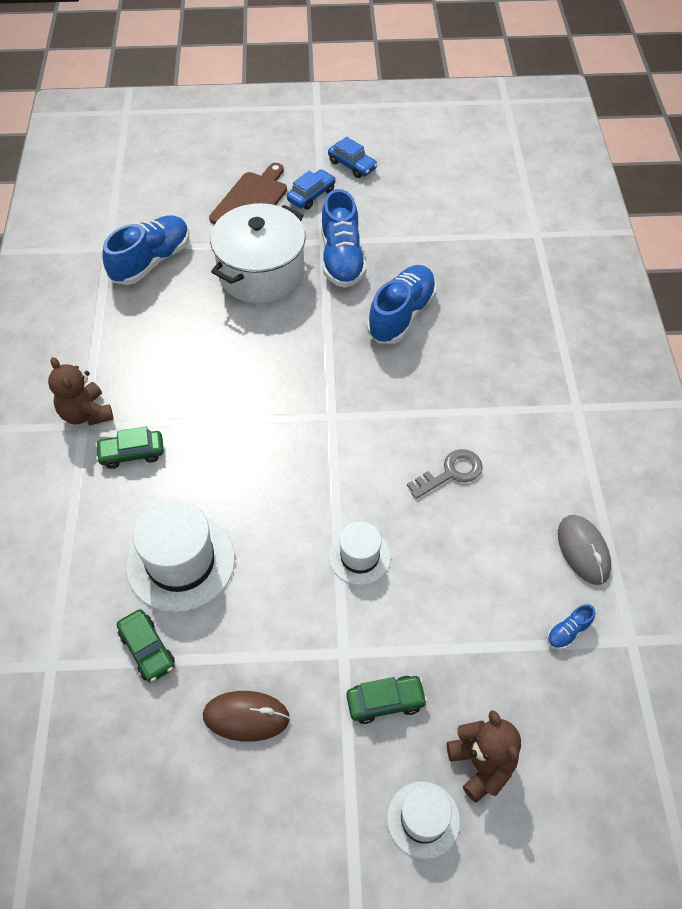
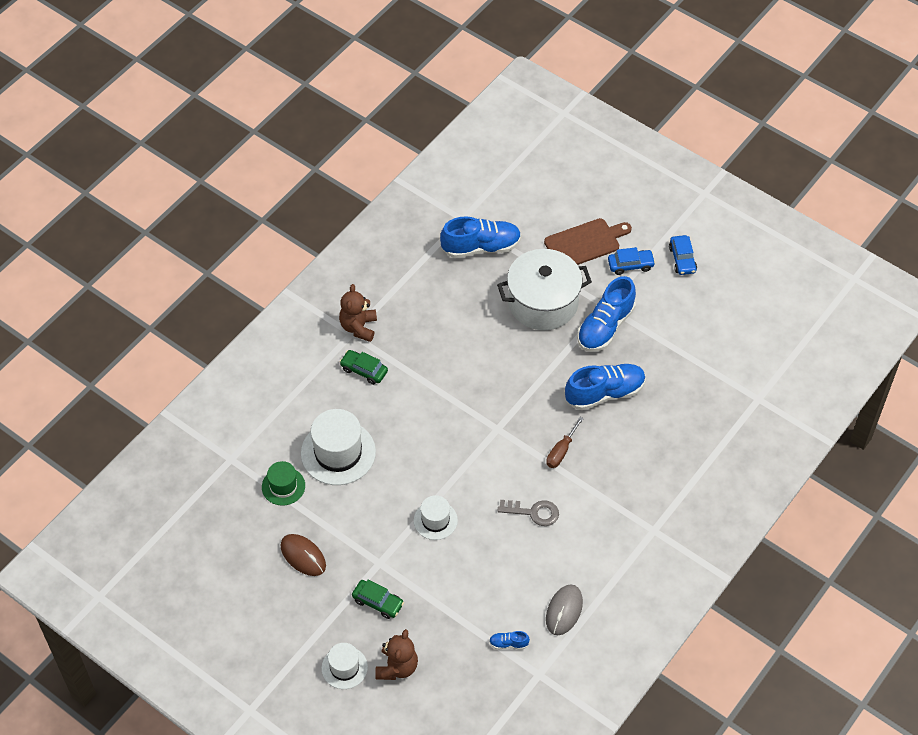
camera: 40 degrees right, 0 degrees up
green car [117,609,175,682] -> green hat [262,461,305,506]
none -> brown screwdriver [546,417,584,468]

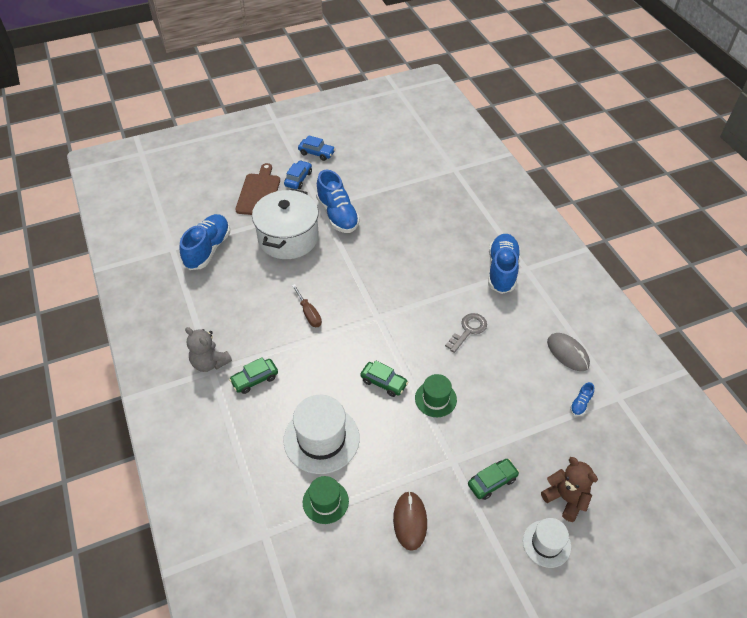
camera: 60 degrees left, 5 degrees down
brown mouse [280,534,326,576] -> brown mouse turned 75 degrees counterclockwise [393,491,427,551]
brown teddy bear [339,284,377,342] -> grey teddy bear [185,327,232,372]
white hat [414,495,458,540] -> green hat [415,374,457,417]
brown screwdriver [546,417,584,468] -> brown screwdriver moved to [292,284,322,327]
blue shoe [565,364,646,410] -> blue shoe moved to [488,234,520,294]
none -> green car [360,360,408,397]

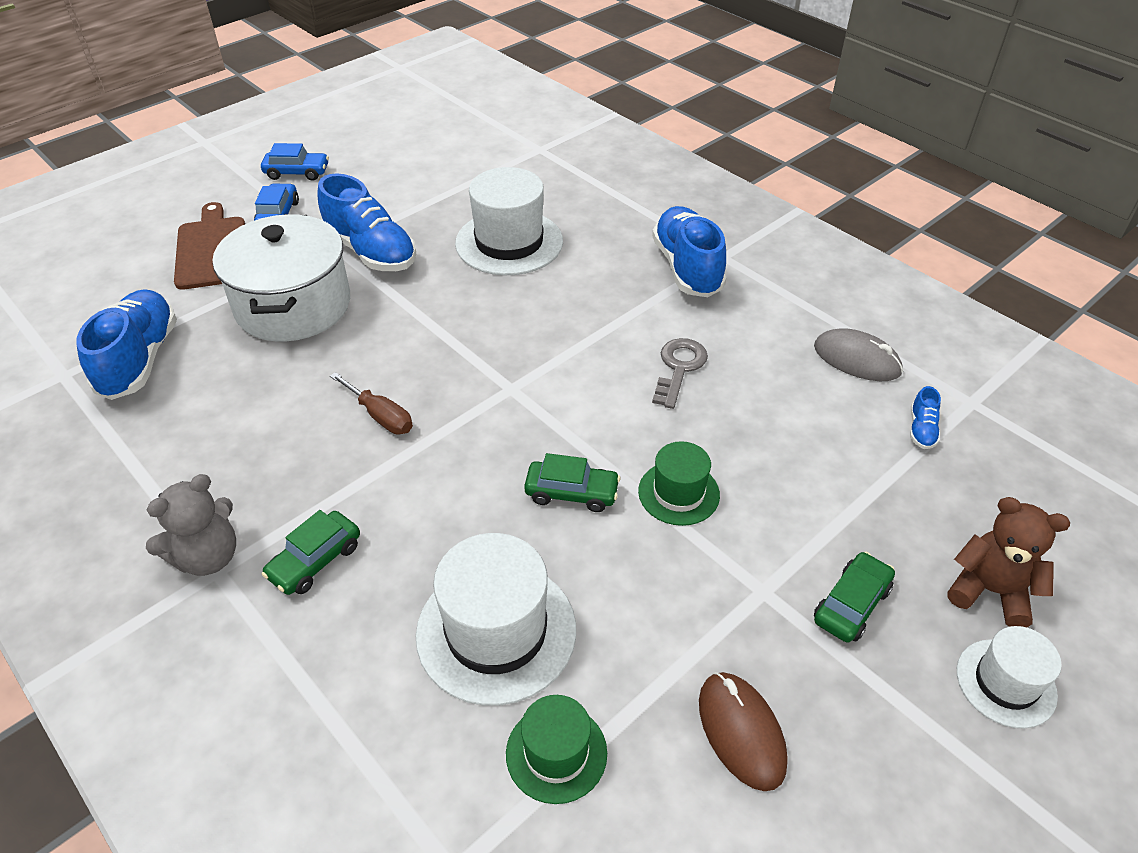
camera: 20 degrees left, 5 degrees down
grey teddy bear [185,327,232,372] -> grey teddy bear turned 60 degrees counterclockwise [146,474,236,576]
none -> white hat [455,167,563,275]

